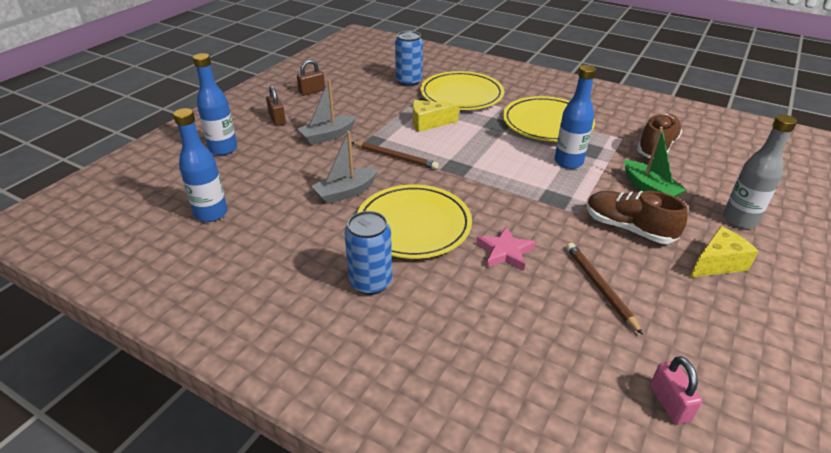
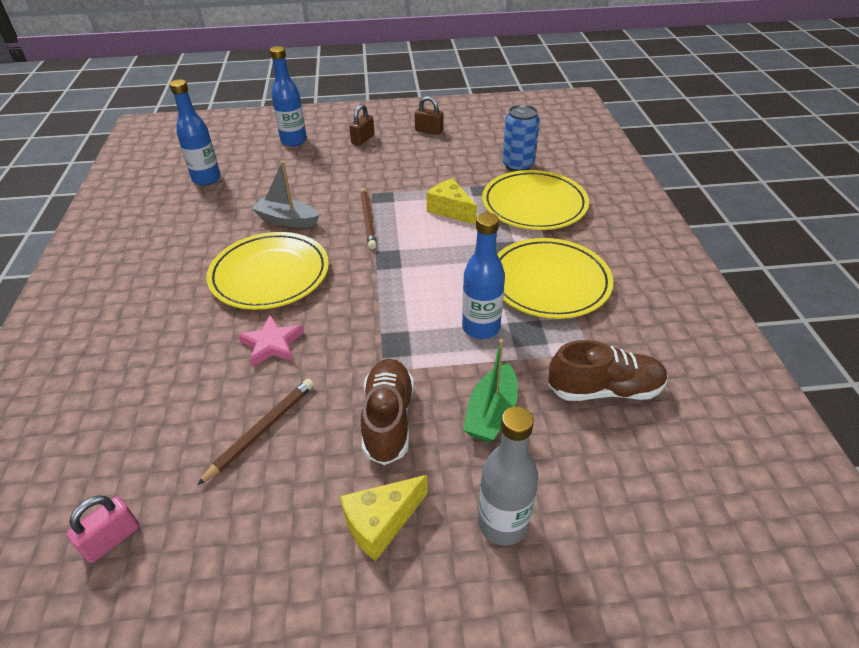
camera: 55 degrees right, 5 degrees up
grey boat [298,80,356,145] -> none
blue can [345,211,392,295] -> none
yellow cheese [690,226,759,278] -> yellow cheese turned 120 degrees clockwise [340,475,428,561]

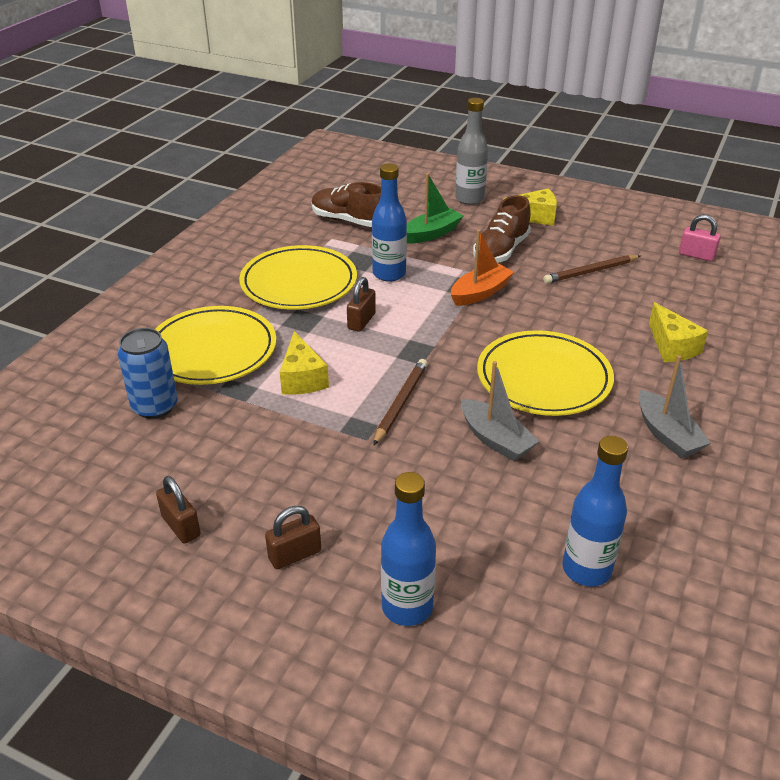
camera: 150 degrees left, 5 degrees down
pink padlock [66,495,140,563] -> pink padlock turned 45 degrees clockwise [679,215,721,261]
pink star [238,315,304,367] -> none
none -> brown padlock [347,277,376,332]
none -> orange boat [451,230,514,306]
none -> grey boat [639,355,711,458]
none -> yellow cheese [649,302,708,362]

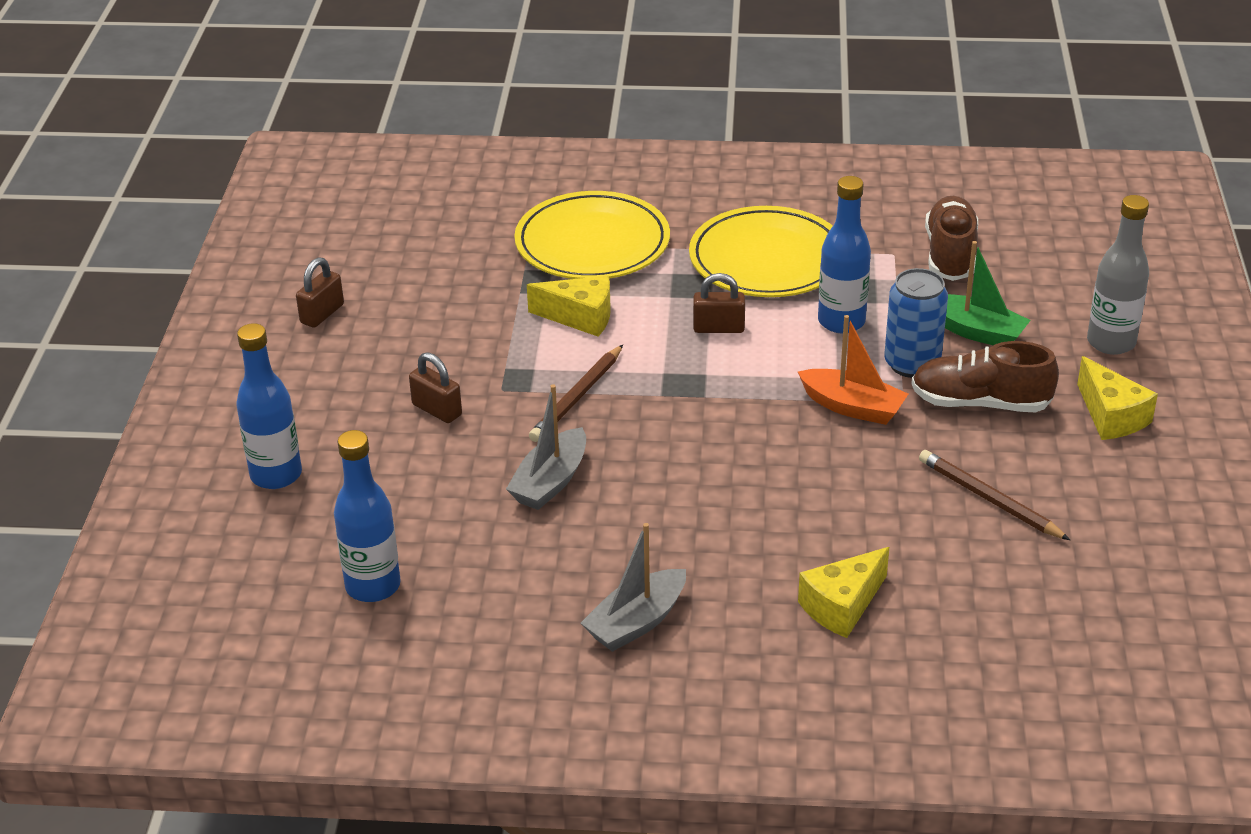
camera: 70 degrees right, 0 degrees up
blue can [118,328,178,419] -> blue can moved to [884,268,948,378]
brown padlock [265,506,321,569] -> brown padlock moved to [409,352,462,423]
yellow cheese [280,331,329,395] -> yellow cheese turned 135 degrees counterclockwise [527,276,611,337]
brown pencil [373,359,427,446] -> brown pencil turned 120 degrees clockwise [529,345,623,442]
yellow plate [477,330,614,416] -> none
pink padlock [679,215,721,261] -> none

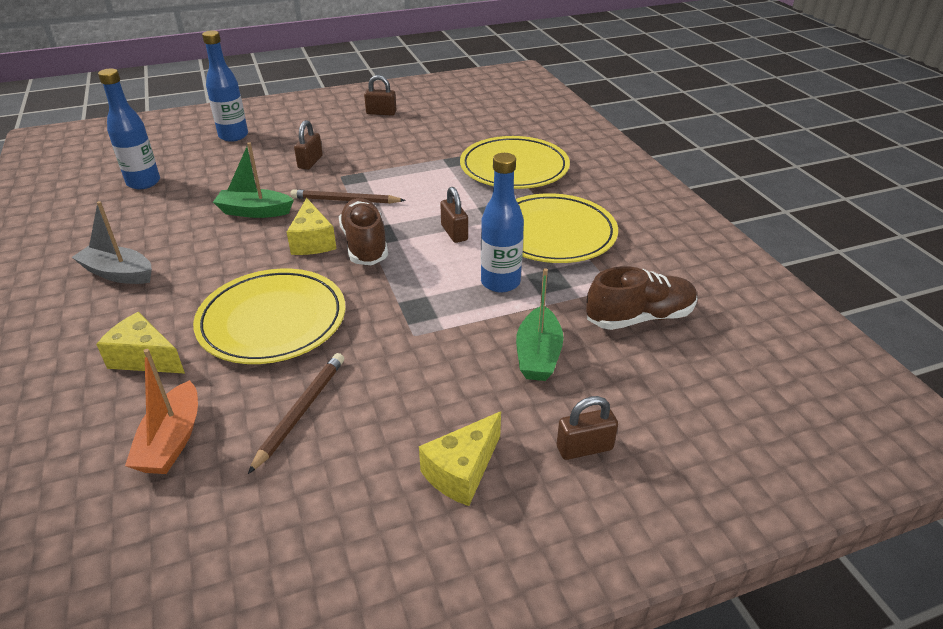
camera: 65 degrees right, 0 degrees up
grey boat [506,384,586,510] -> green boat [213,142,294,218]
yellow cheese [527,276,611,337] -> yellow cheese moved to [287,198,337,255]
orange boat [798,315,908,425] -> orange boat moved to [125,349,198,474]
blue can [884,268,948,378] -> none
brown shoe [911,341,1059,413] -> brown shoe moved to [339,198,388,265]
grey bottle [1087,195,1149,355] -> brown padlock [557,396,618,460]
none -> yellow plate [193,269,345,364]

